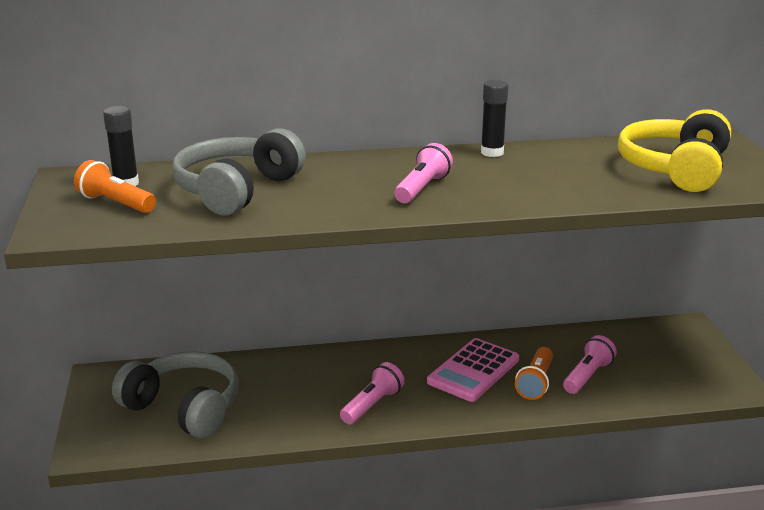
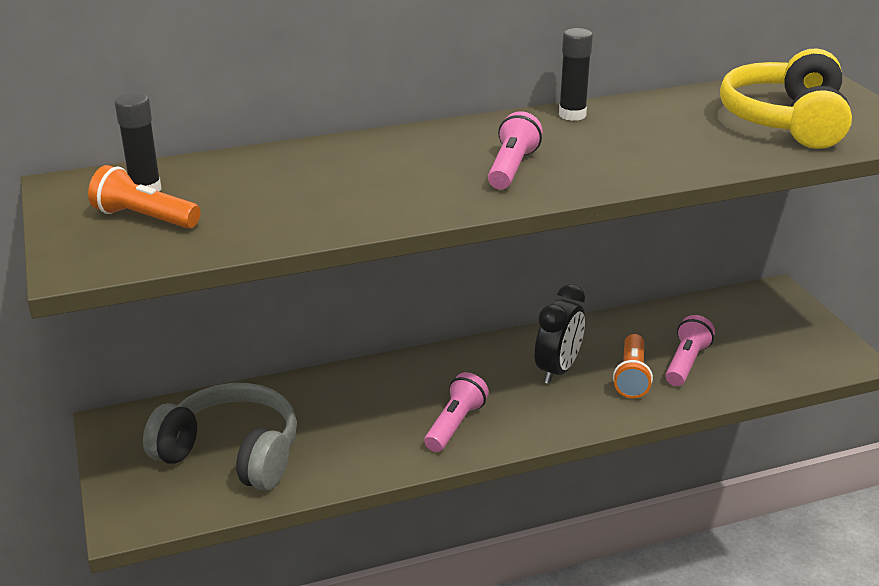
camera: 10 degrees left, 5 degrees up
grey headphones [172,128,306,216] -> none
pink calculator [427,338,519,402] -> black clock [535,284,585,384]

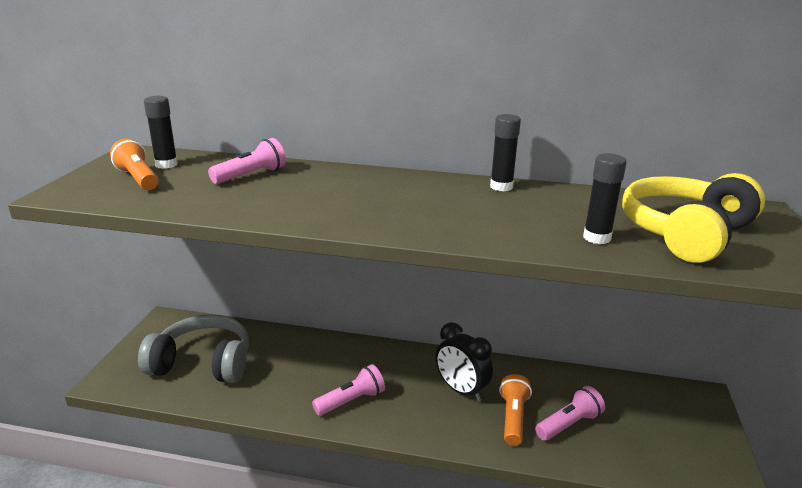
camera: 30 degrees right, 5 degrees down
grey headphones [143,383,297,490] -> grey headphones turned 45 degrees counterclockwise [138,315,249,383]
pink flashlight [488,111,543,189] -> pink flashlight moved to [208,138,286,184]
black clock [535,284,585,384] -> black clock turned 75 degrees clockwise [436,322,493,402]
orange flashlight [613,334,653,398] -> orange flashlight turned 150 degrees clockwise [499,374,532,446]
none -> black glue stick [583,153,627,244]

